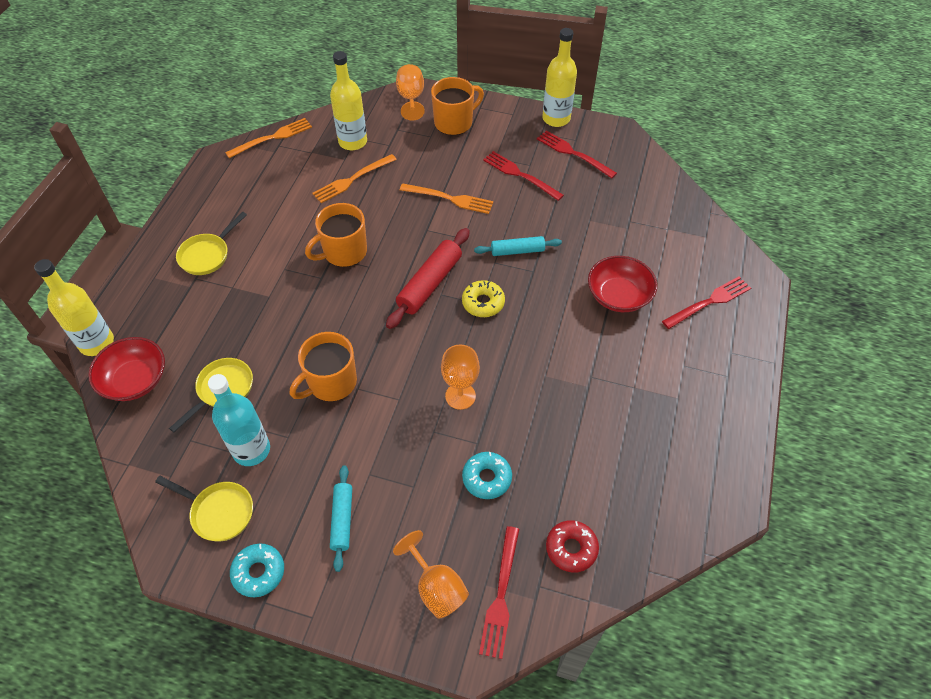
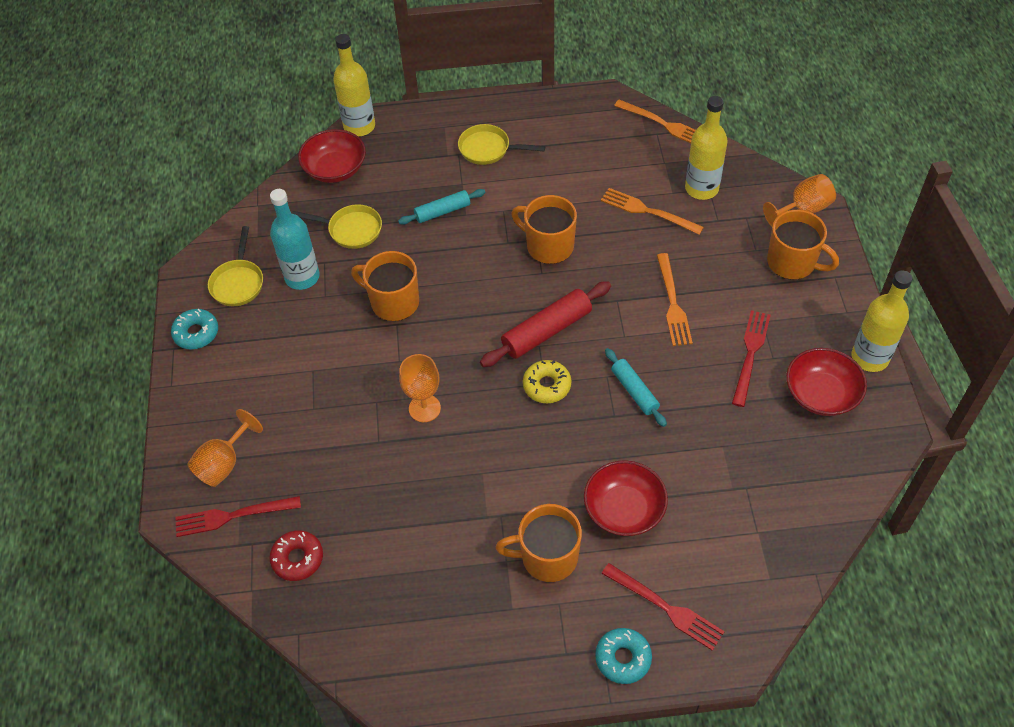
camera: 70 degrees right, 0 degrees up
turquoise rolling pin [330,465,352,572] -> turquoise rolling pin moved to [398,189,486,225]
red rolling pin [386,228,470,329] -> red rolling pin turned 45 degrees counterclockwise [480,281,611,367]
turquoise donut [462,452,512,499] -> turquoise donut moved to [595,628,652,684]
red fork [537,130,617,178] -> red bowl [786,348,867,416]
none -> orange mug [496,504,582,582]

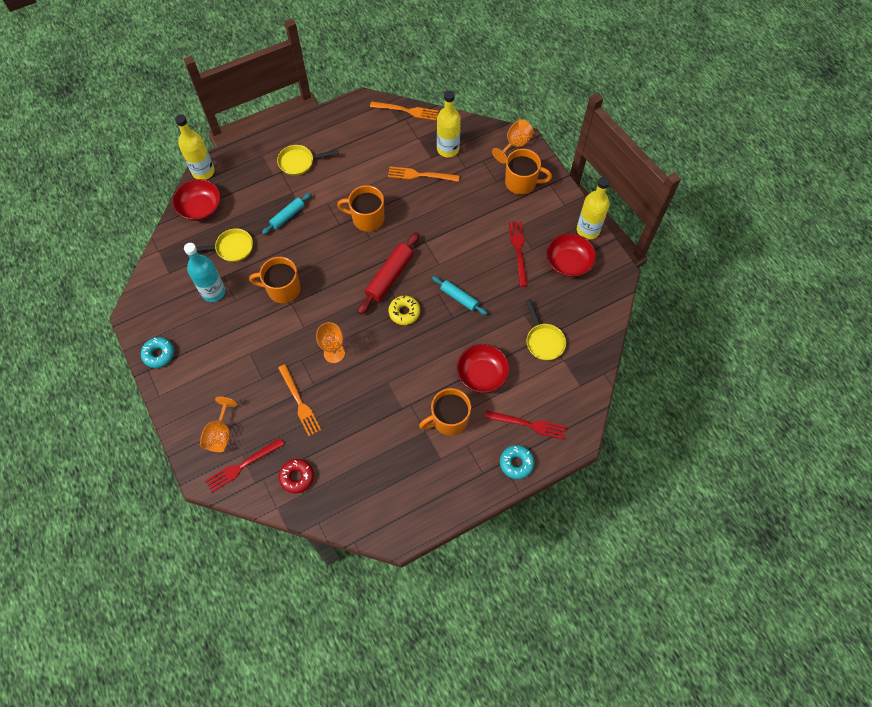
camera: 25 degrees left, 10 degrees up
yellow pan [208,226,263,306] -> yellow pan moved to [526,299,566,361]
orange fork [657,253,693,346] -> orange fork moved to [278,364,321,436]

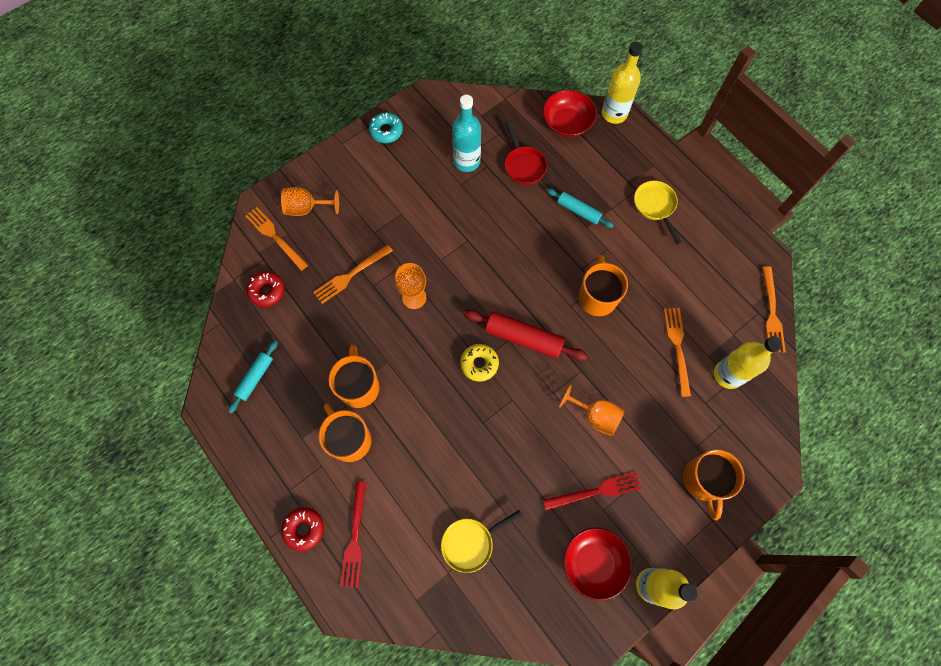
camera: 80 degrees right, 5 degrees up
yellow pan [196,228,253,262] -> red pan [505,121,547,185]
red fork [205,438,284,493] -> orange fork [245,207,308,271]
orange mug [249,257,301,303] -> orange mug moved to [329,345,380,408]
turquoise rolling pin [432,276,487,315] -> turquoise rolling pin moved to [228,341,278,413]
red bowl [457,344,510,393] -> none
orange goblet [492,119,534,164] -> orange goblet moved to [559,384,625,436]
turquoise donut [500,445,535,479] -> red donut [281,507,324,551]

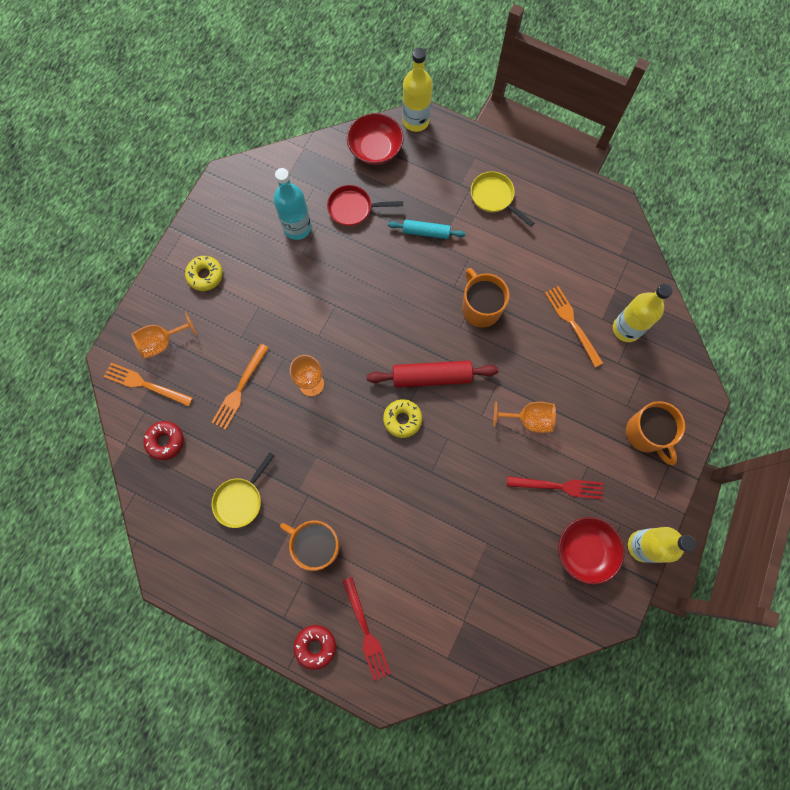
camera: 25 degrees left, 5 degrees up
turquoise rolling pin [228,341,278,413] -> none
orange mug [329,345,380,408] -> none
turquoise donut [369,113,403,143] -> none
yellow pan [441,510,523,573] -> yellow pan moved to [212,452,275,528]
red pan [505,121,547,185] -> red pan turned 135 degrees clockwise [327,185,403,226]
red fork [543,472,642,510] -> red fork turned 45 degrees clockwise [507,476,603,499]
orange fork [762,266,786,352] -> none
none -> yellow donut [185,256,223,291]

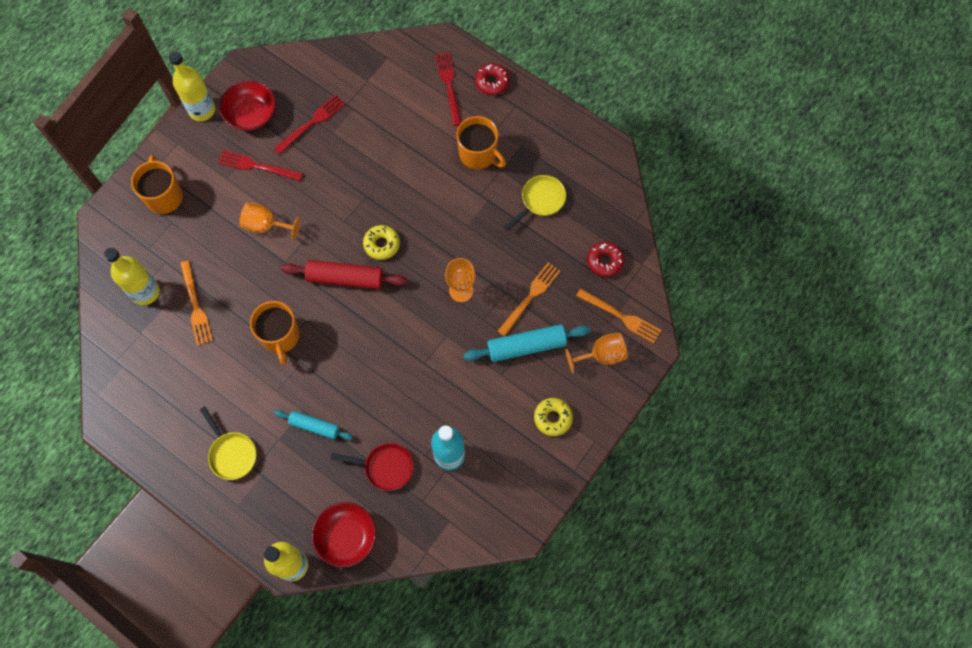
camera: 170 degrees left, 5 degrees down
none -> red fork [274,94,345,155]
none -> turquoise rolling pin [463,324,590,362]

